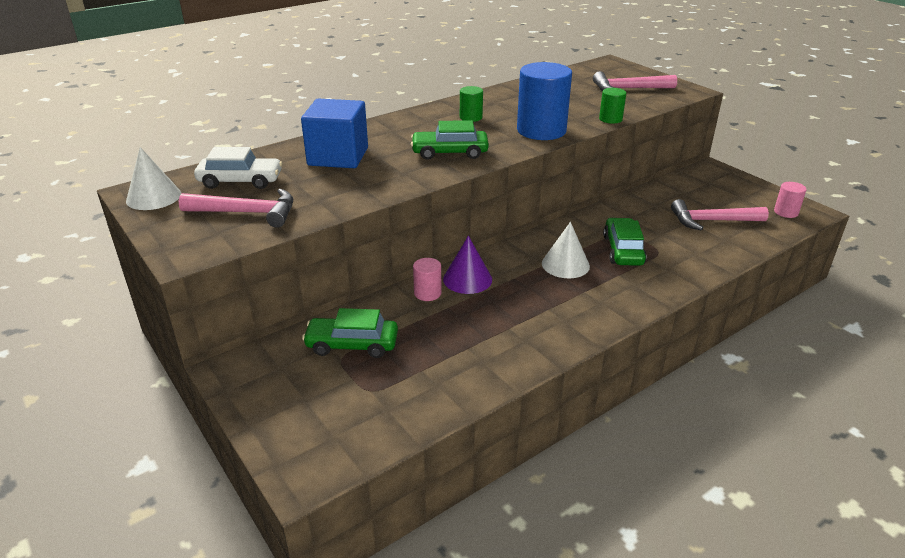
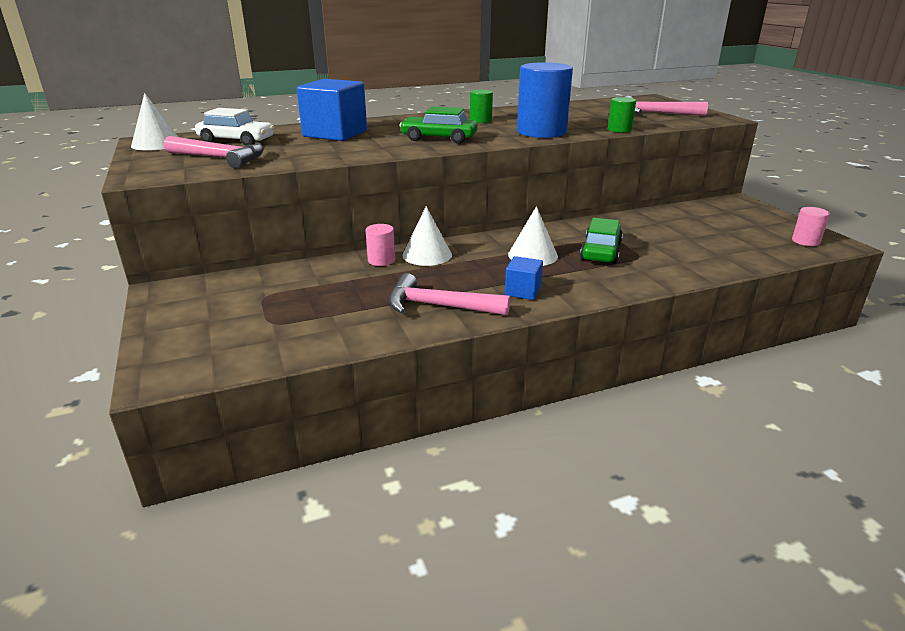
camera: 15 degrees right, 5 degrees down
green car [302,308,398,358] -> none
purple cone [443,236,492,294] -> white cone [403,206,452,266]
pink hammer [671,199,769,231] -> pink hammer moved to [389,273,510,315]
none -> blue cube [505,256,543,300]

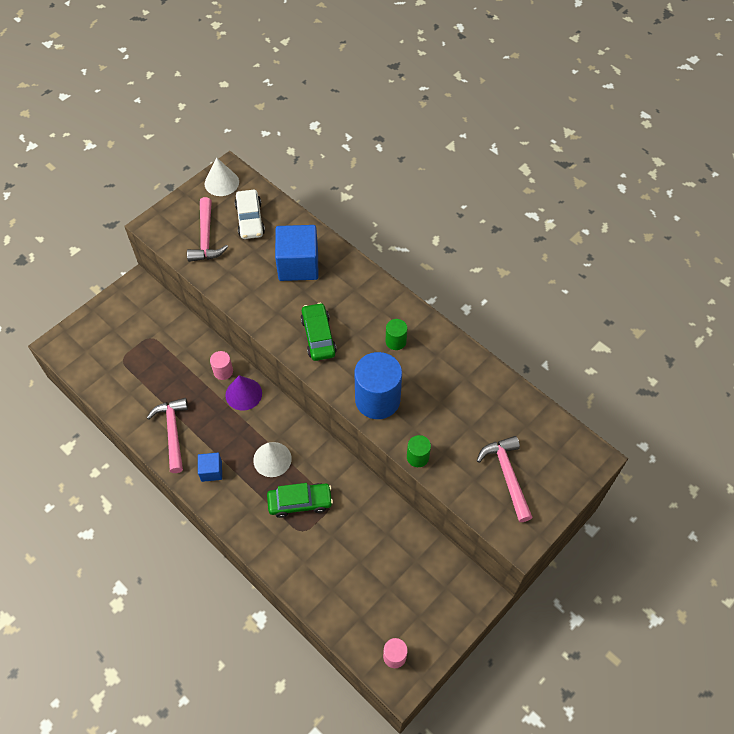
camera: 65 degrees right, 30 degrees up
white cone [403,206,452,266] -> purple cone [225,375,262,410]

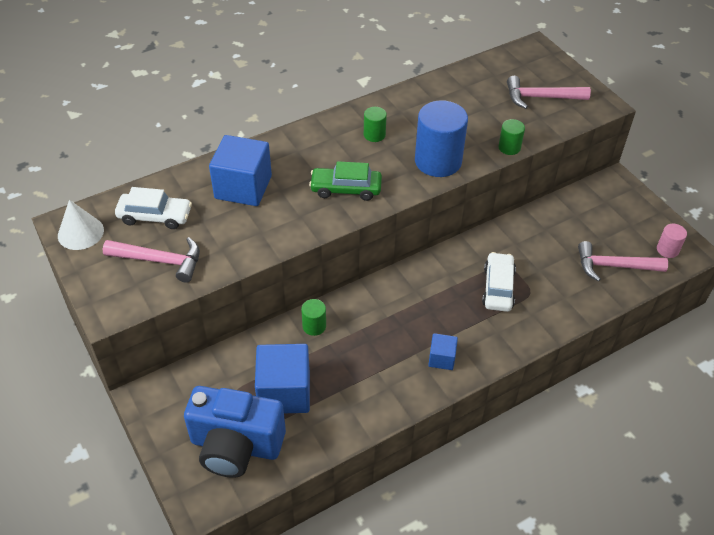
camera: 75 degrees left, 10 degrees down
pink hammer [147,398,188,473] -> pink hammer moved to [578,241,668,282]
pink cylinder [210,351,233,380] -> green cylinder [301,299,326,336]
purple cone [225,375,262,410] -> none
white cone [253,442,292,477] -> none
green car [267,483,333,518] -> white car [482,252,516,312]
none -> blue camera [184,386,286,478]
none -> blue cube [255,344,310,413]

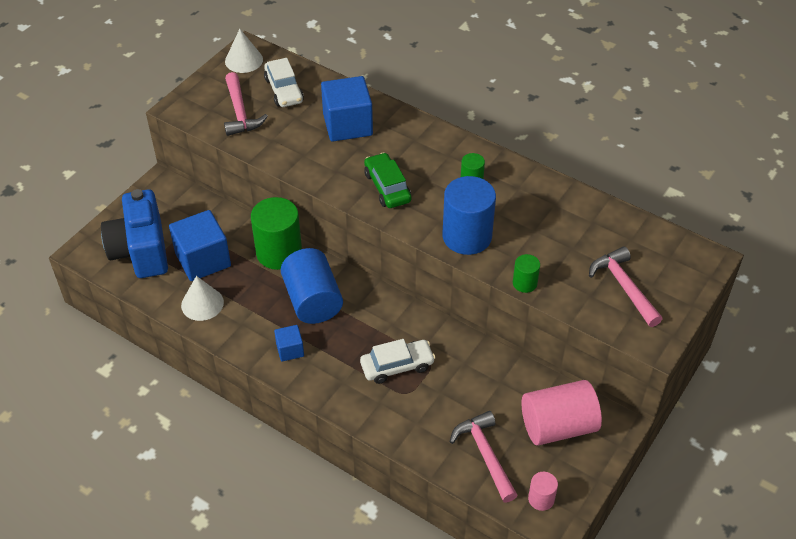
camera: 65 degrees right, 0 degrees up
green cylinder [301,299,326,336] -> green cylinder [251,197,302,270], size x2.08
none -> white cone [181,276,224,321]
none -> blue cylinder [281,248,343,324]
none -> pink cylinder [522,380,602,446]

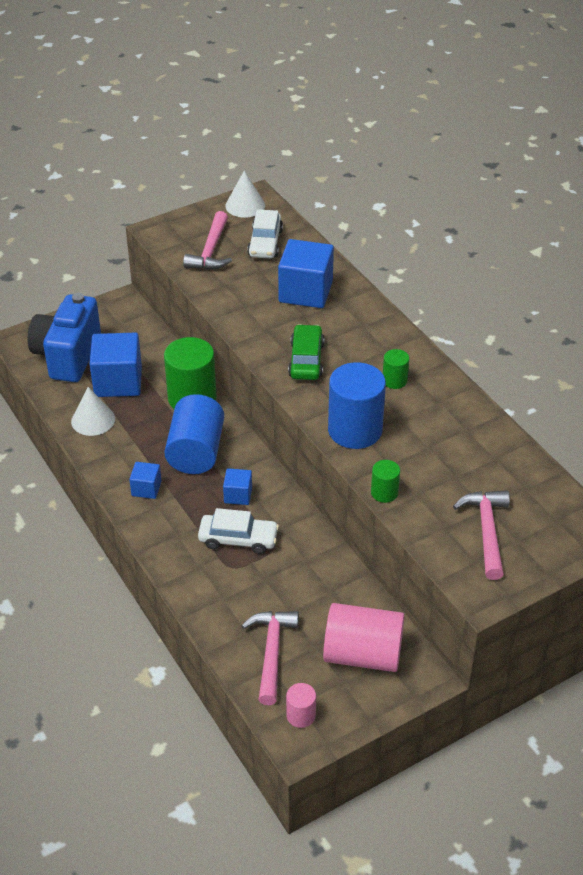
camera: 25 degrees right, 5 degrees down
none -> blue cube [223,468,252,505]

